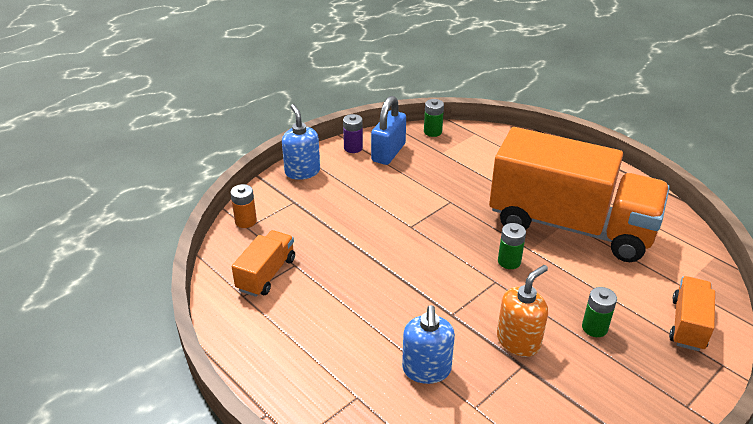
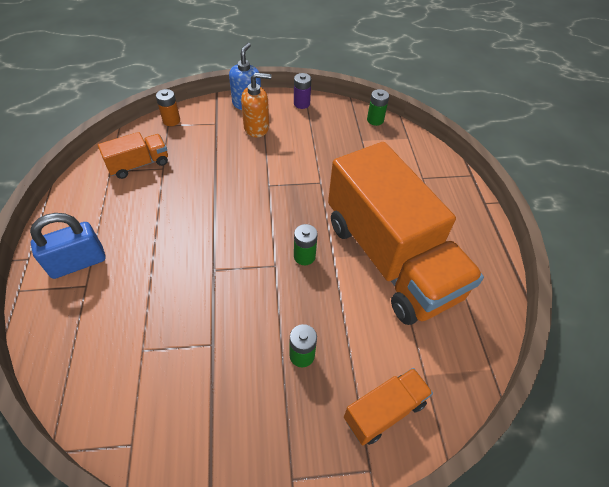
camera: 35 degrees right, 15 degrees up
blue padlock [371,96,406,165] -> blue padlock moved to [30,213,106,279]
blue soap dispenser [402,305,455,384] -> none
orange soap dispenser [497,265,548,357] -> orange soap dispenser moved to [241,72,271,137]

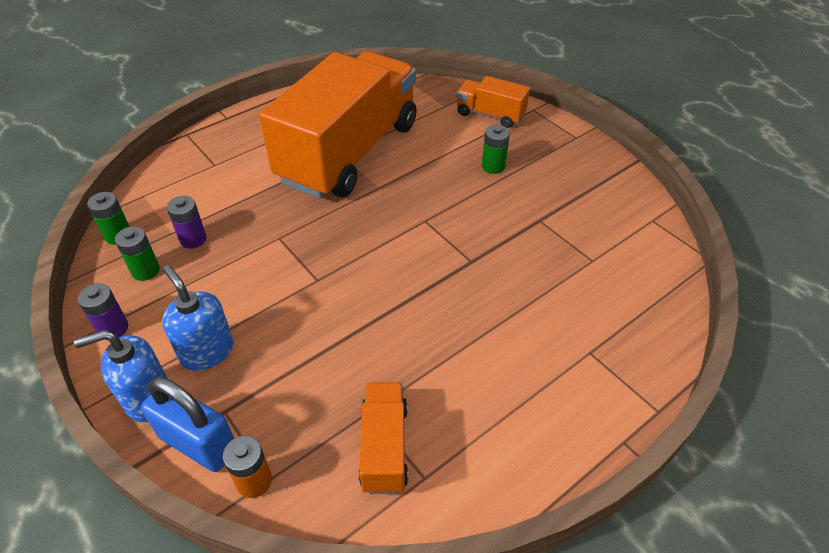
camera: 120 degrees left, 5 degrees down
blue padlock [30,213,106,279] -> blue padlock moved to [141,376,234,472]
orange truck [98,132,168,179] -> orange truck turned 60 degrees clockwise [359,382,408,494]
orange soap dispenser [241,72,271,137] -> blue soap dispenser [162,265,233,371]
green battery [294,224,318,265] -> green battery moved to [115,226,160,281]
none -> purple battery [167,196,207,249]

